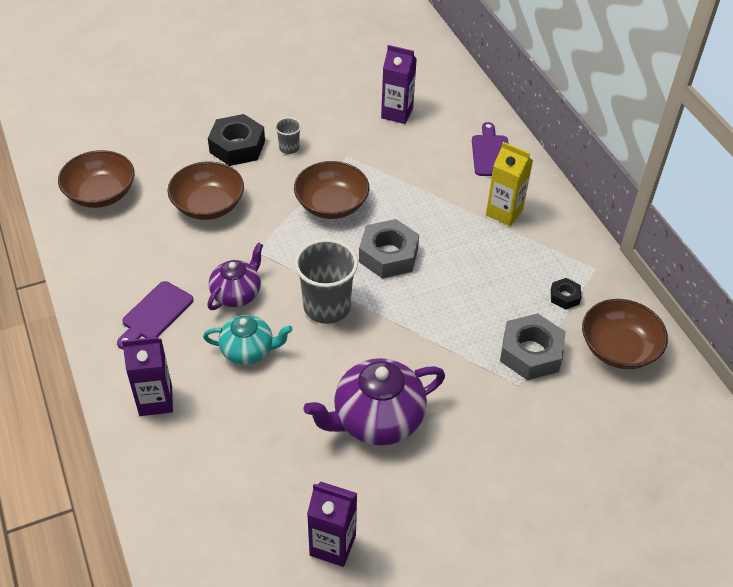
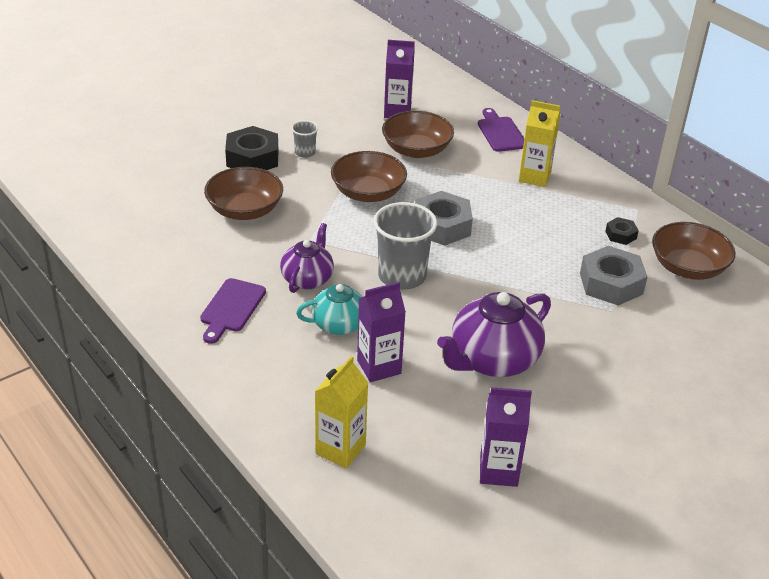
camera: 15 degrees left, 10 degrees down
brown bowl [58,150,135,208] -> brown bowl moved to [382,111,454,158]
purple carton [122,337,173,416] -> purple carton moved to [357,282,406,382]
none -> yellow carton [315,356,368,469]

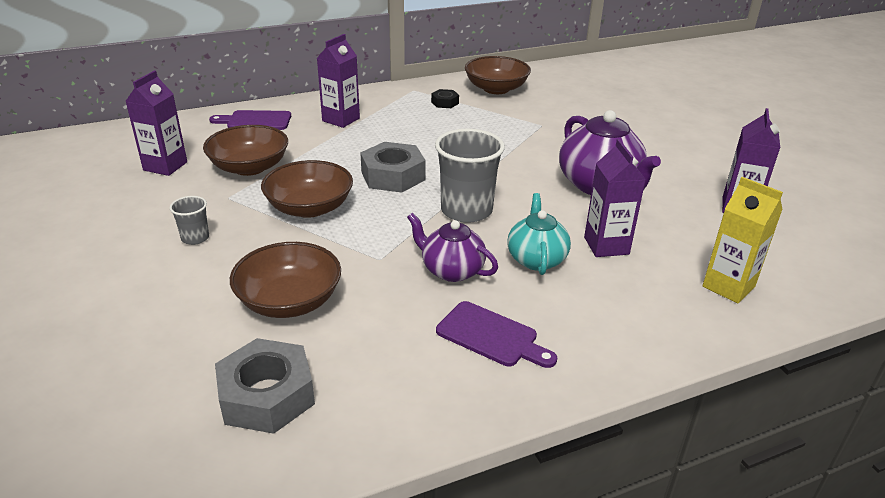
camera: 75 degrees left, 5 degrees down
black nut [225,126,278,170] -> none
yellow carton [519,100,560,187] -> purple carton [317,34,360,128]
grey nut [580,246,648,305] -> grey nut moved to [215,338,315,434]

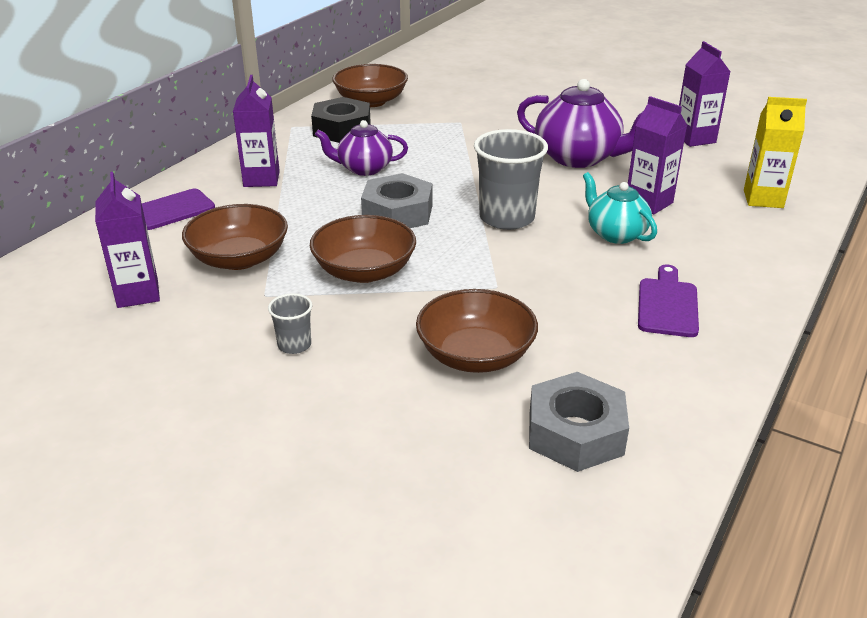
camera: 35 degrees left, 0 degrees up
purple teapot [407,213,498,282] -> purple teapot moved to [315,120,408,176]
black nut [431,89,459,108] -> black nut [311,97,371,143], size x1.98
purple cutting board [436,301,557,368] -> purple cutting board turned 75 degrees counterclockwise [638,265,699,337]

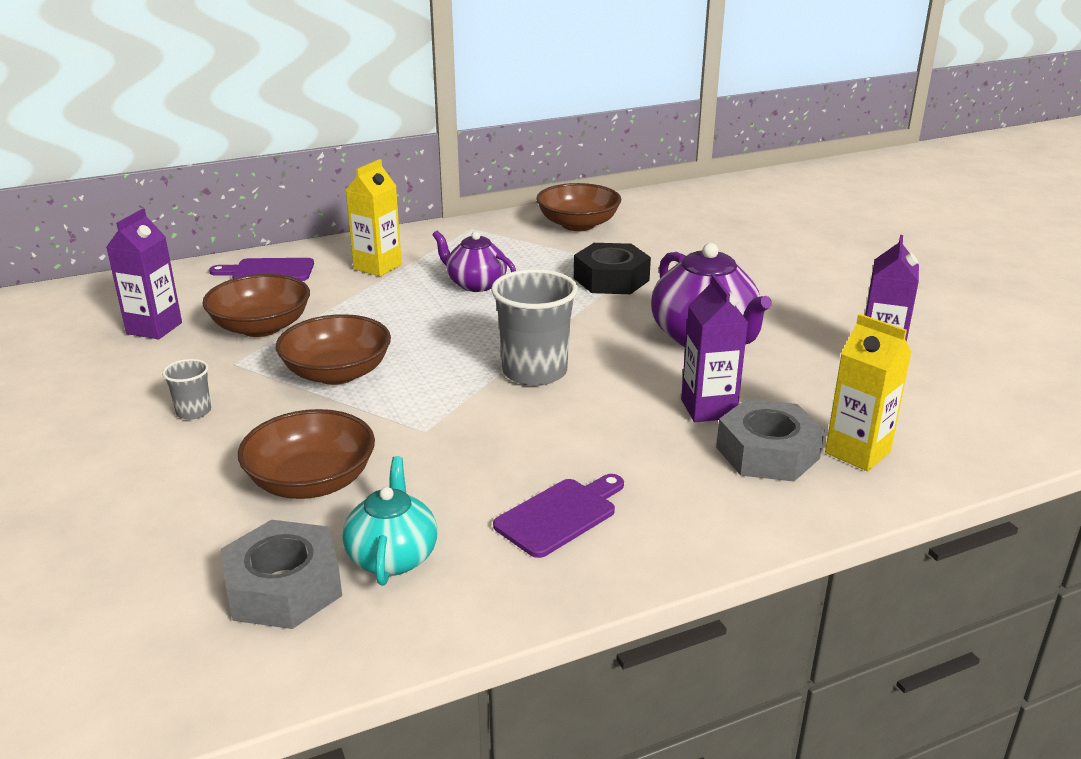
camera: 35 degrees right, 5 degrees down
purple carton [233,75,280,187] -> yellow carton [346,159,402,277]
black nut [311,97,371,143] -> black nut moved to [574,243,651,294]
grey nut [361,173,432,228] -> grey nut moved to [716,399,825,482]
turquoise teapot [583,172,657,244] -> turquoise teapot moved to [343,456,437,586]

